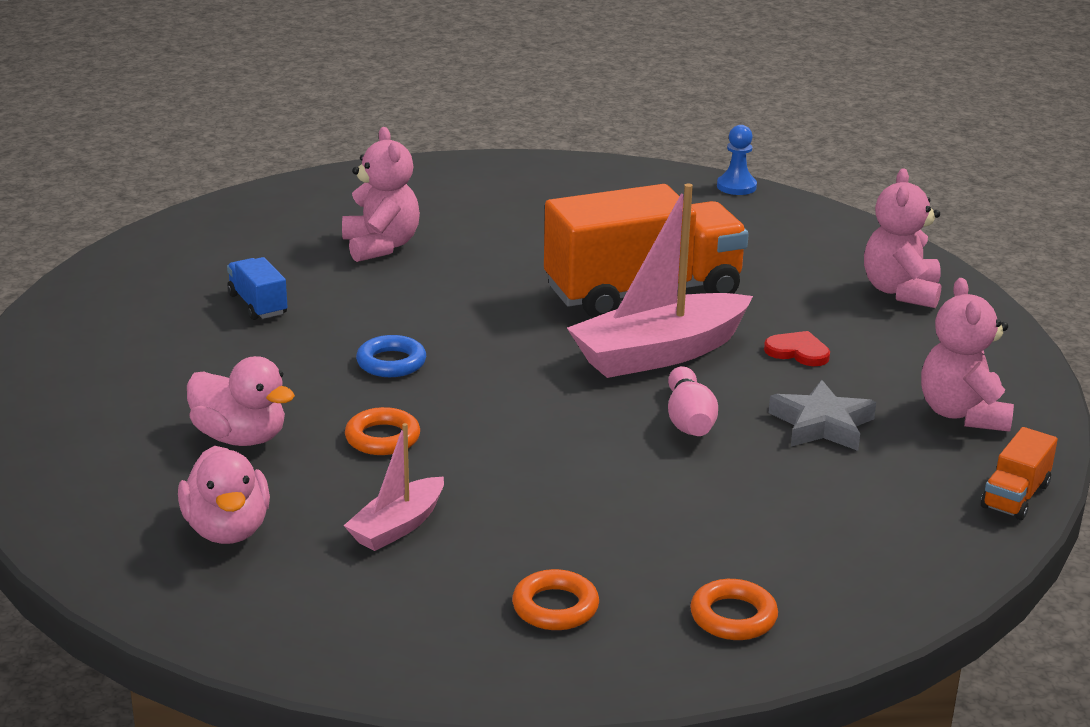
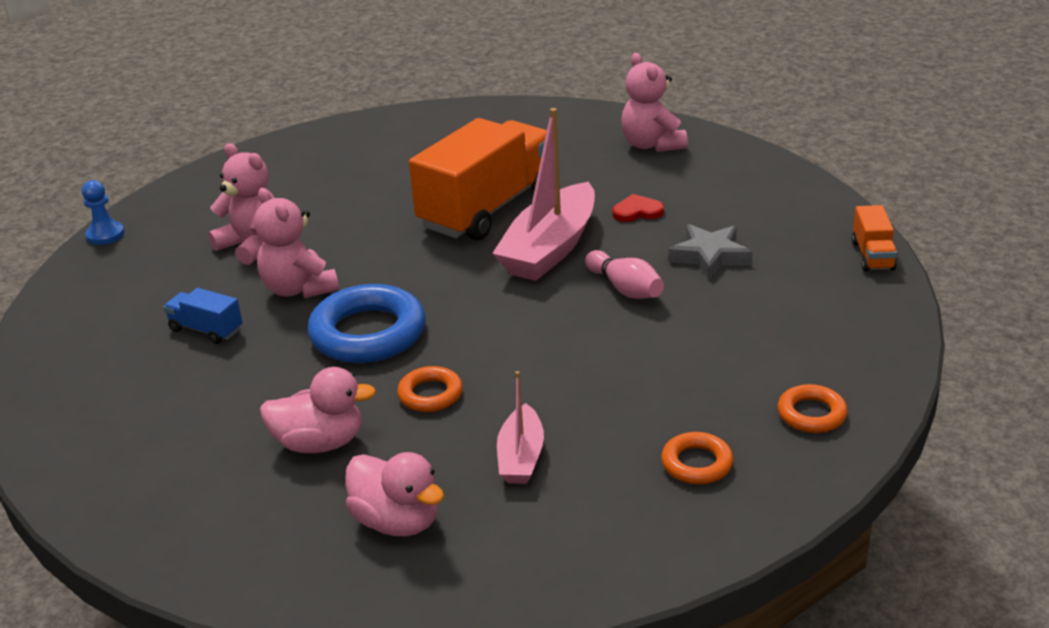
camera: 30 degrees left, 5 degrees up
blue ring [356,335,426,377] -> blue ring [307,284,425,363], size x1.93
blue pawn [717,125,757,195] -> blue pawn moved to [82,180,124,245]
pink teddy bear [921,278,1014,432] -> pink teddy bear moved to [254,188,339,298]

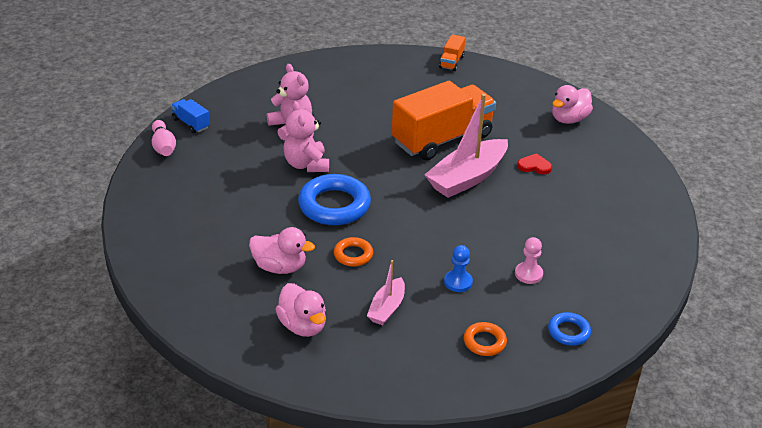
camera: 15 degrees right, 5 degrees up
blue pawn [82,180,124,245] -> blue pawn moved to [444,245,473,292]
blue truck [163,288,242,344] -> blue truck moved to [171,99,210,133]
pink bowling pin [585,250,664,299] -> pink bowling pin moved to [152,120,176,156]
pink teddy bear [621,53,688,152] -> pink duck [552,85,593,124]
grey star [668,224,753,279] -> none
orange ring [777,384,847,433] -> blue ring [548,312,591,346]
orange truck [851,205,897,271] -> orange truck moved to [439,34,465,71]
none -> pink pawn [515,237,543,284]

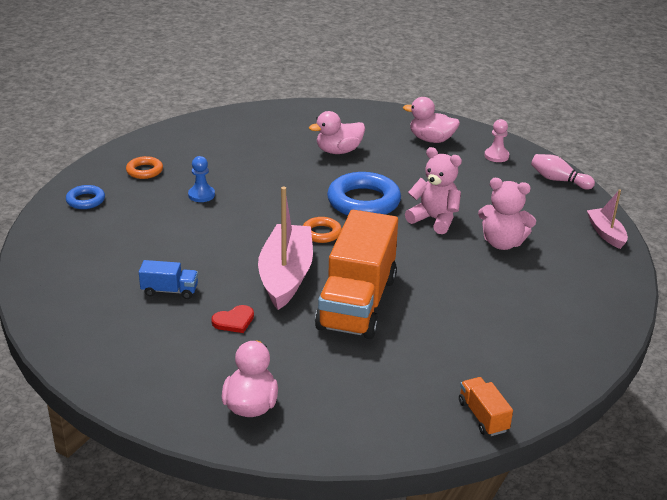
camera: 140 degrees right, 5 degrees down
blue truck [171,99,210,133] -> blue truck moved to [139,260,198,299]
pink duck [275,283,326,337] -> pink duck moved to [403,97,460,143]
orange ring [334,237,373,266] -> orange ring moved to [303,217,342,243]
pink boat [367,260,405,325] -> pink boat moved to [587,190,628,249]
pink pawn [515,237,543,284] -> pink pawn moved to [484,119,509,162]

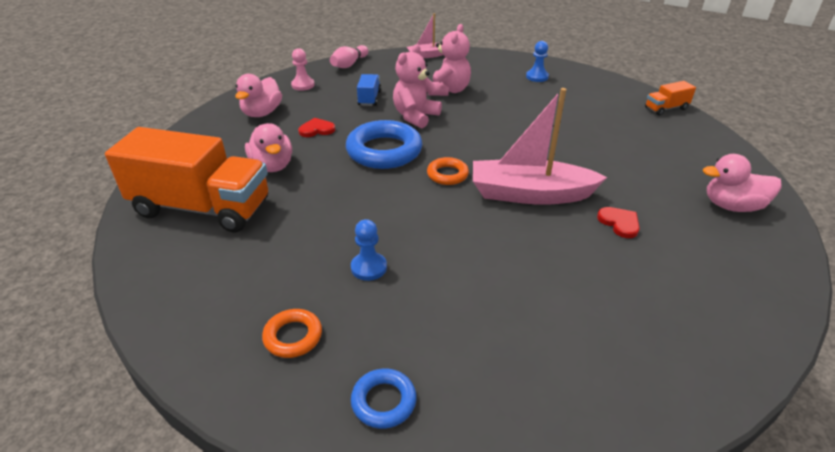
camera: 90 degrees left, 5 degrees up
blue truck [139,260,198,299] -> blue truck moved to [357,74,381,106]
orange truck [315,210,398,339] -> orange truck moved to [105,127,268,232]
none -> red heart [298,118,335,137]
none -> blue pawn [526,41,549,82]

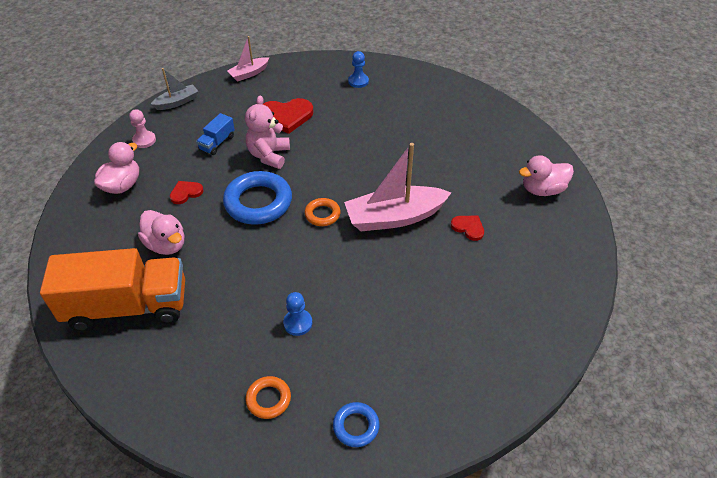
camera: 20 degrees left, 10 degrees up
pink duck [235,74,282,117] -> pink duck turned 150 degrees counterclockwise [94,142,139,194]
pink bowling pin [330,45,368,68] -> grey boat [151,68,198,110]
blue truck [357,74,381,106] -> blue truck turned 135 degrees counterclockwise [196,113,235,155]
pink teddy bear [428,24,471,96] -> red heart [263,98,313,134]
orange truck [645,81,696,116] -> none

